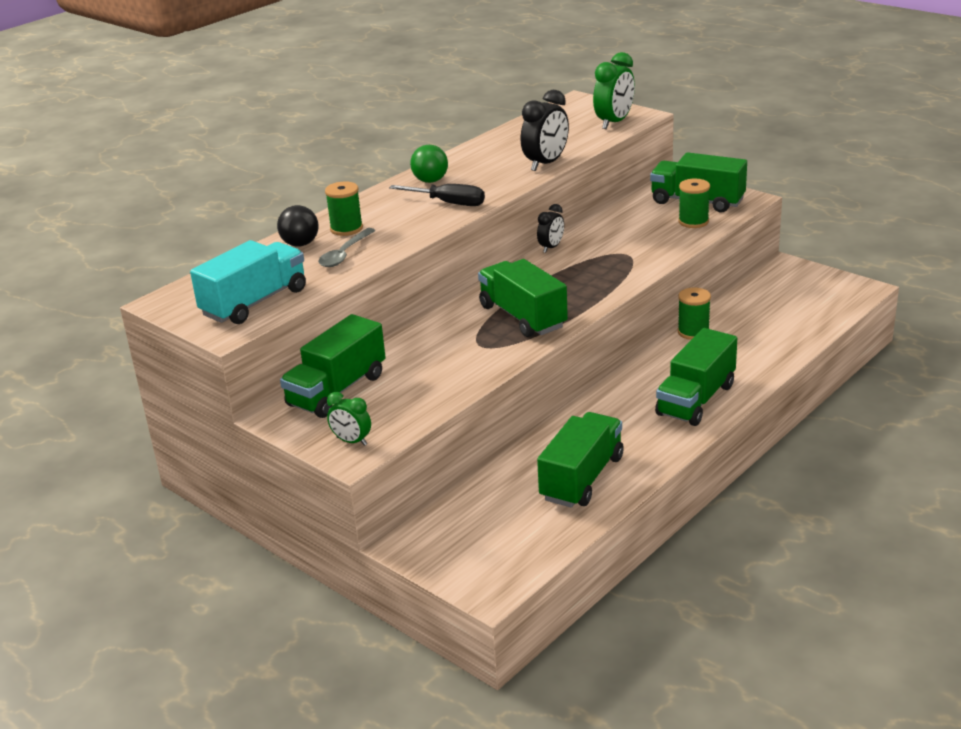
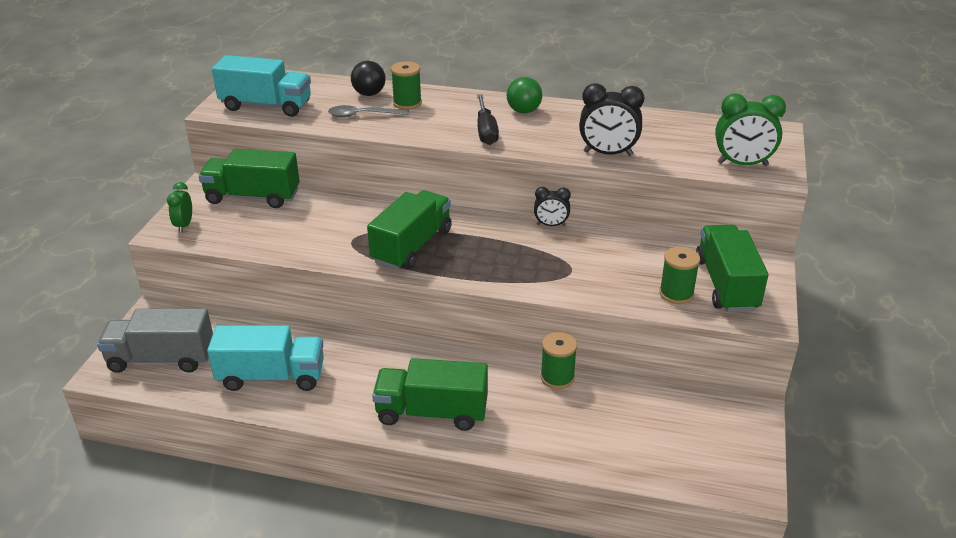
camera: 60 degrees right, 5 degrees up
green truck [537,412,624,508] -> turquoise truck [207,325,324,391]
none -> grey truck [97,308,213,373]

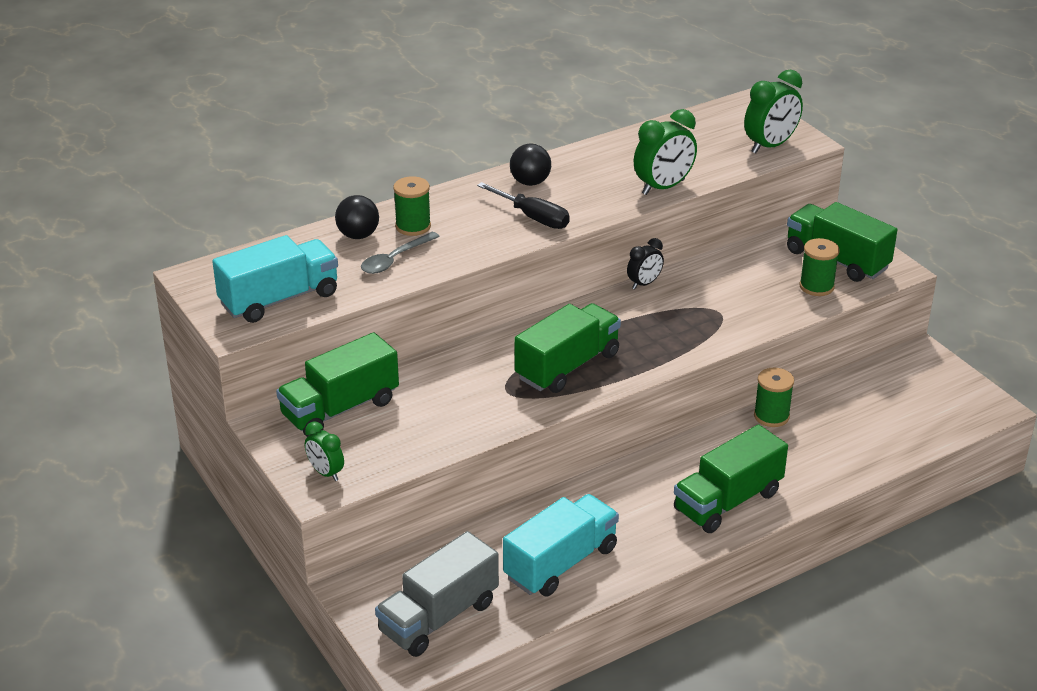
camera: 45 degrees left, 0 degrees up
green truck [367,190,452,270] -> green truck turned 60 degrees clockwise [514,303,621,393]
green ball [507,77,542,113] -> black ball [510,144,551,186]
black clock [579,83,644,156] -> green clock [634,109,697,195]

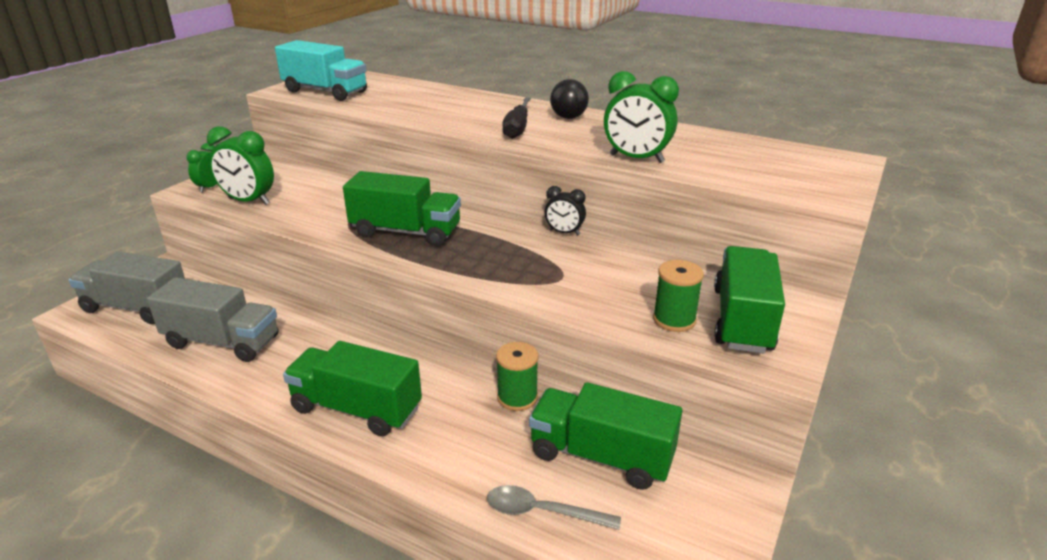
camera: 60 degrees right, 5 degrees down
green truck [276,332,399,437] -> green truck moved to [529,382,682,490]
black ball [335,195,379,239] -> none
grey spoon [361,232,440,274] -> grey spoon moved to [487,485,621,530]
green spool [393,176,431,236] -> none
turquoise truck [503,494,619,596] -> grey truck [147,277,278,362]
green clock [744,70,803,153] -> green clock moved to [207,126,274,205]

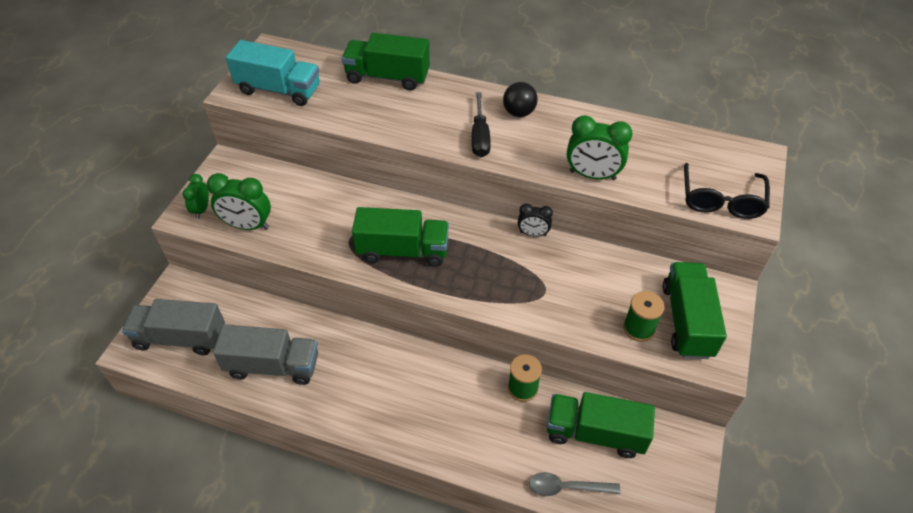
camera: 10 degrees left, 20 degrees up
green truck [283,341,422,437] -> green truck moved to [342,33,430,90]
none -> black glasses [684,163,770,219]

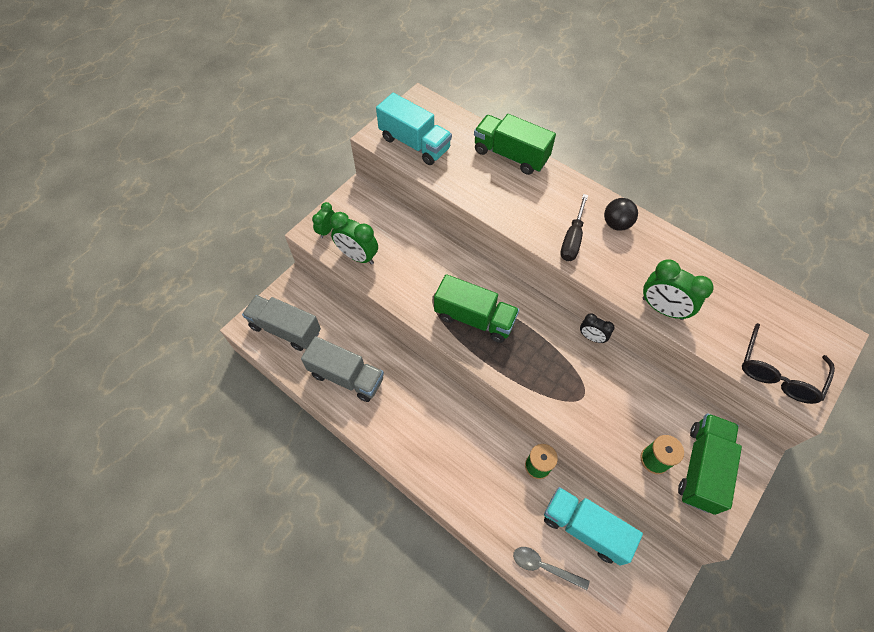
camera: 20 degrees right, 10 degrees up
green truck [547,392,655,458] -> turquoise truck [544,487,643,566]

